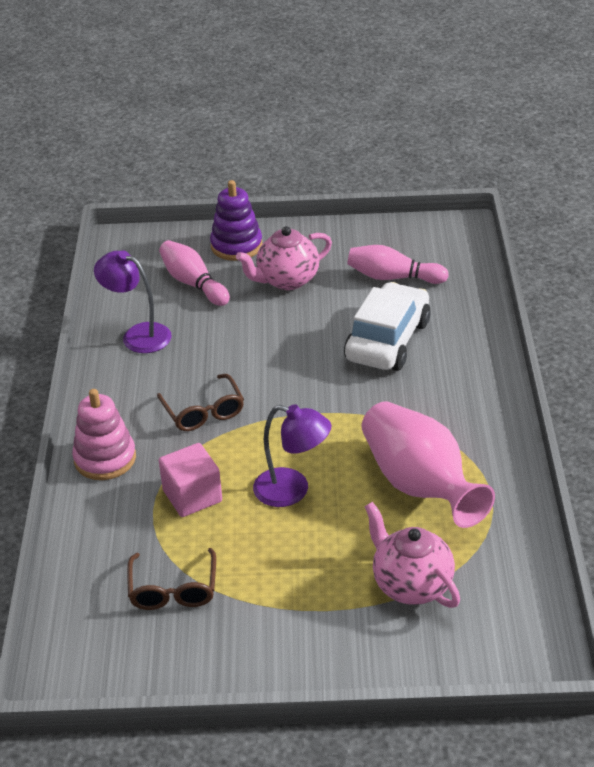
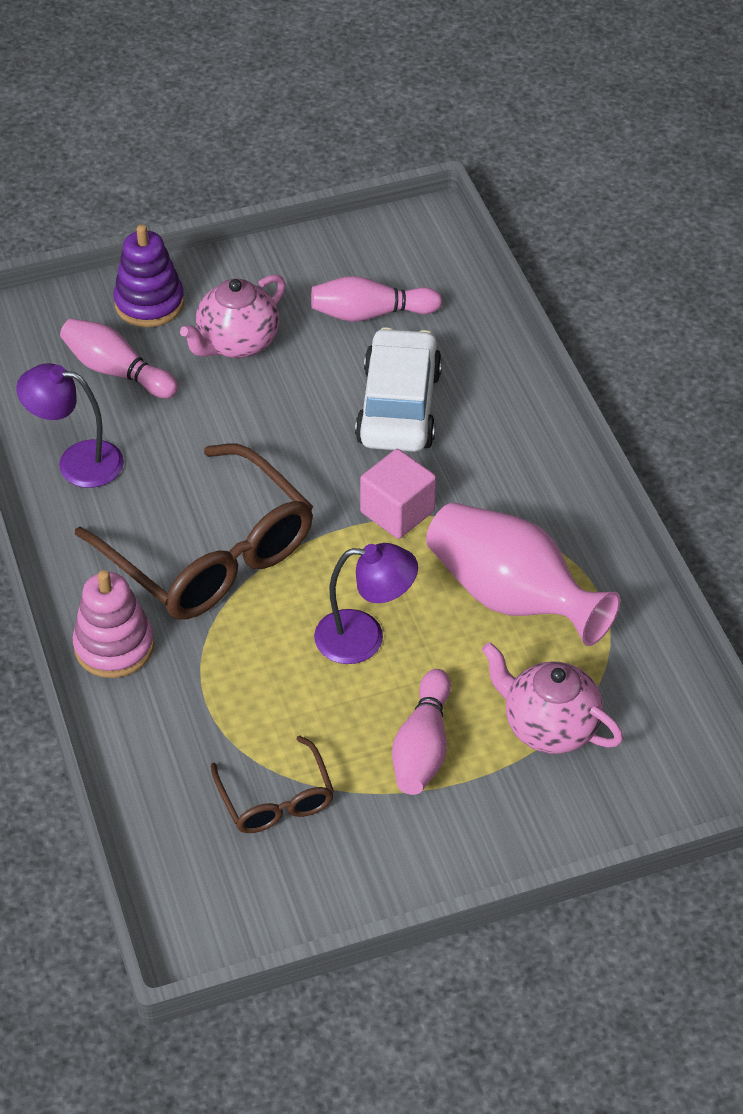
camera: 20 degrees left, 10 degrees up
brown glasses [157,374,244,431] -> brown glasses [75,444,313,620], size x1.97
pink cube [159,443,222,517] -> pink cube moved to [360,449,436,539]
none -> pink bowling pin [392,669,451,795]

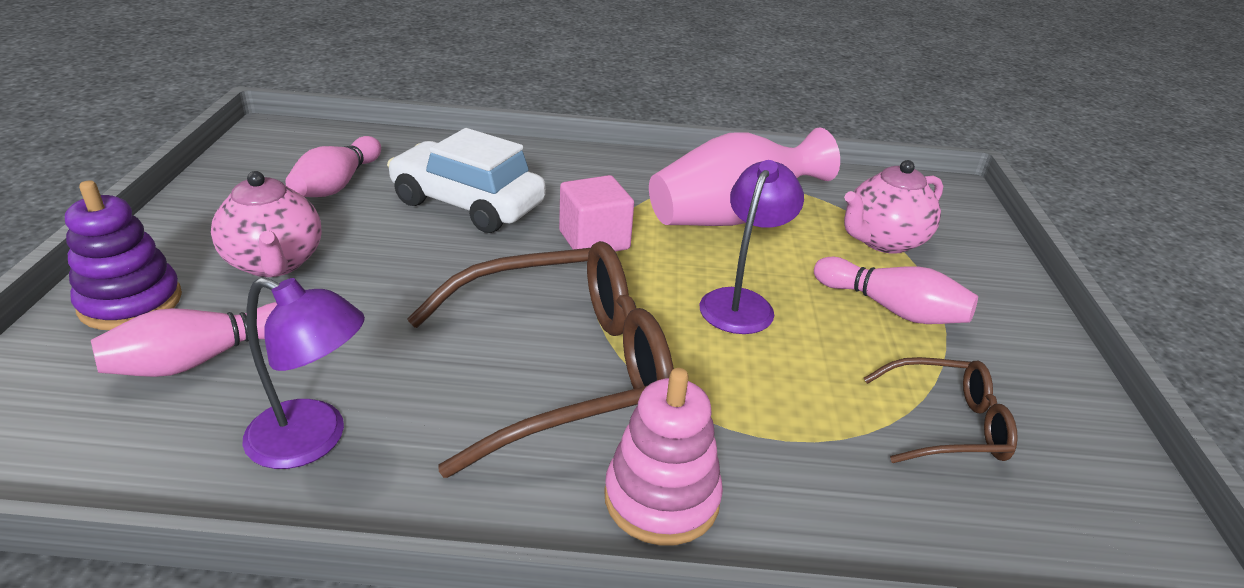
camera: 70 degrees left, 15 degrees down
purple lamp [16,363,124,488] -> purple lamp turned 105 degrees counterclockwise [242,277,365,469]

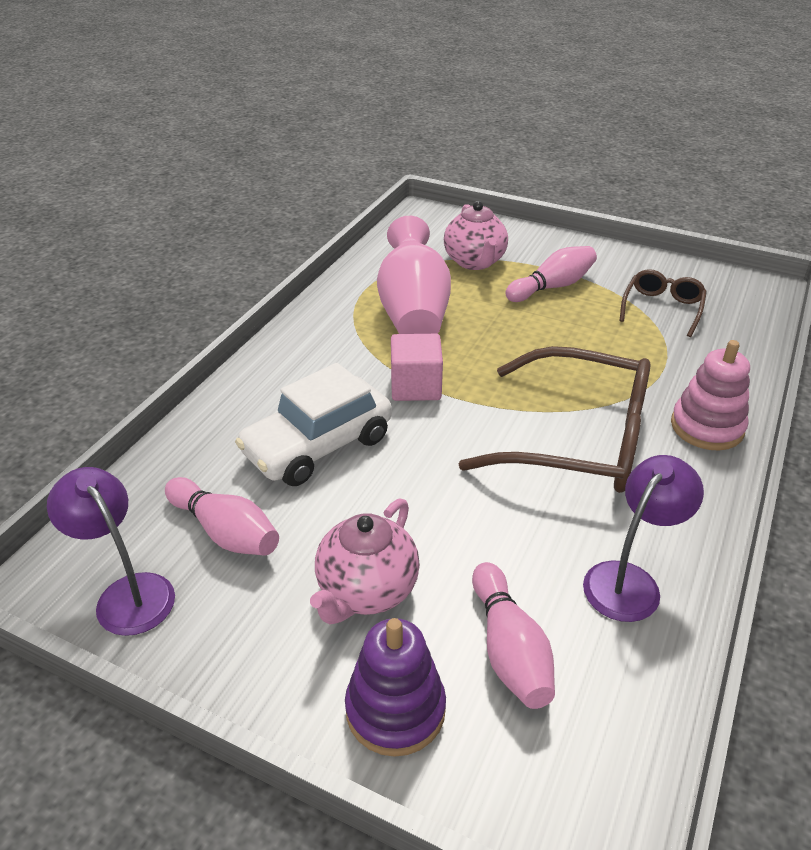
camera: 65 degrees left, 5 degrees up
pink teapot [211,171,322,277] -> pink teapot turned 120 degrees clockwise [310,498,420,624]
brown glasses [407,241,674,478] -> brown glasses turned 105 degrees clockwise [459,346,650,493]
purple lamp [699,160,804,334] -> purple lamp moved to [47,467,175,636]

